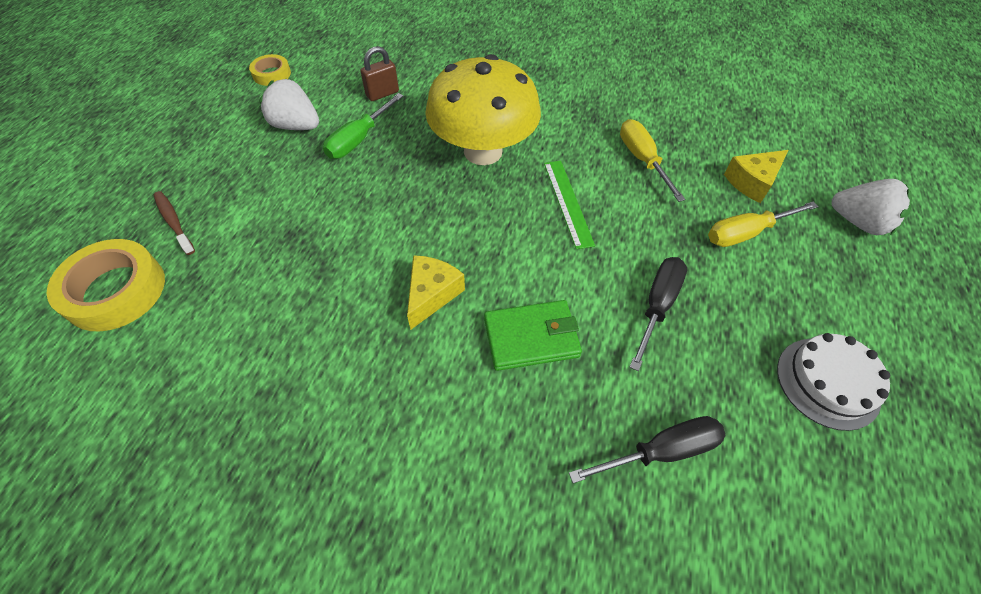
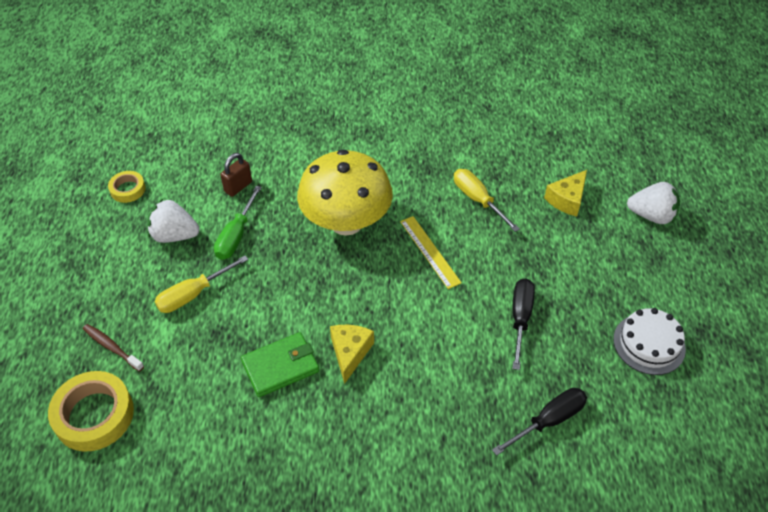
camera: 15 degrees left, 5 degrees down
green wallet [484,300,582,371] -> green wallet moved to [241,332,319,397]
green ruler [544,161,595,249] -> yellow ruler [400,216,462,289]
yellow screwdriver [708,201,818,247] -> yellow screwdriver moved to [154,256,249,313]

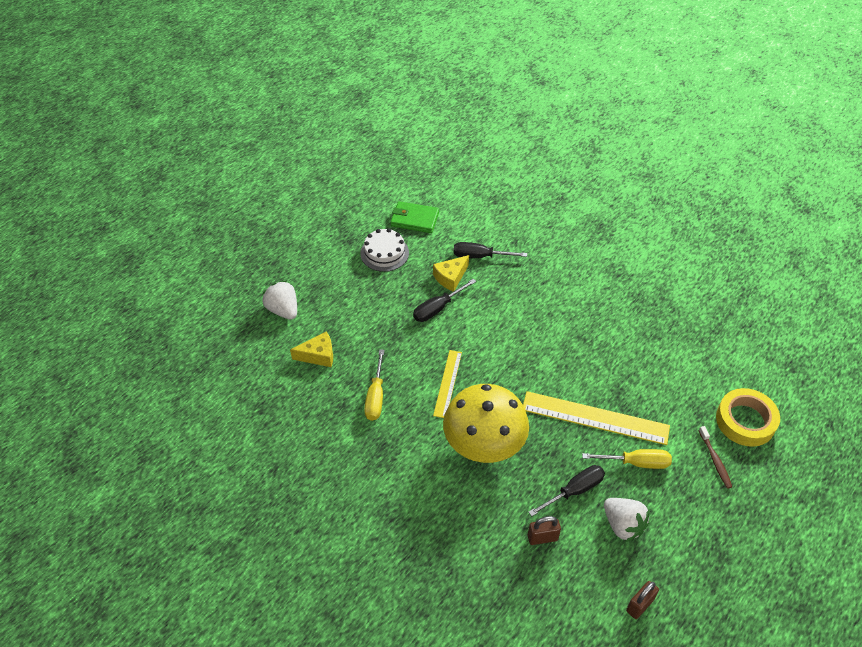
camera: 140 degrees left, 0 degrees up
yellow tape [108,171,146,203] -> brown padlock [626,581,659,619]
green screwdriver [214,186,262,260] -> black screwdriver [529,465,605,516]
green wallet [241,332,319,397] -> green wallet moved to [390,201,439,233]
yellow cheese [330,325,374,384] -> yellow cheese moved to [433,255,469,292]
none -> yellow ruler [523,391,670,445]

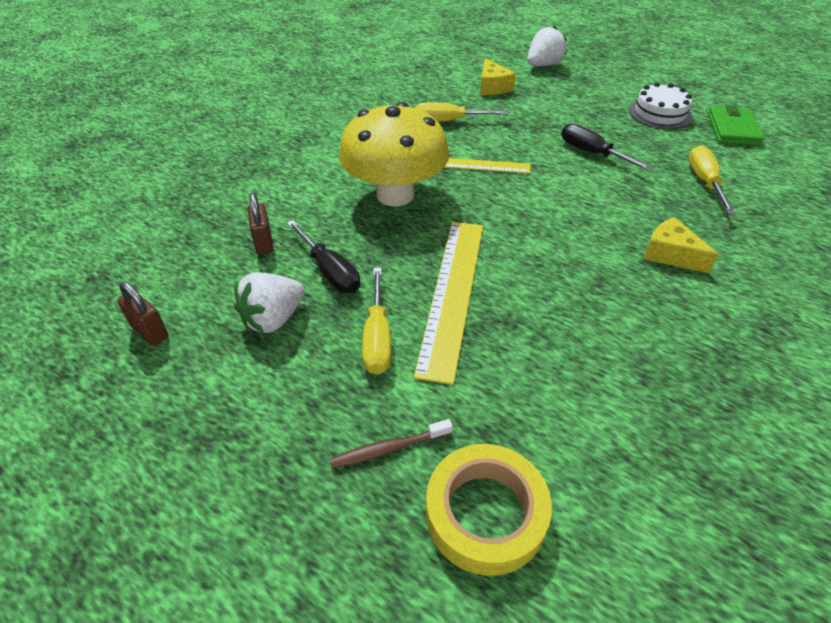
camera: 85 degrees right, 5 degrees down
yellow cheese [433,255,469,292] -> yellow cheese moved to [644,217,719,273]
black screwdriver [454,242,527,258] -> yellow screwdriver [688,145,736,214]

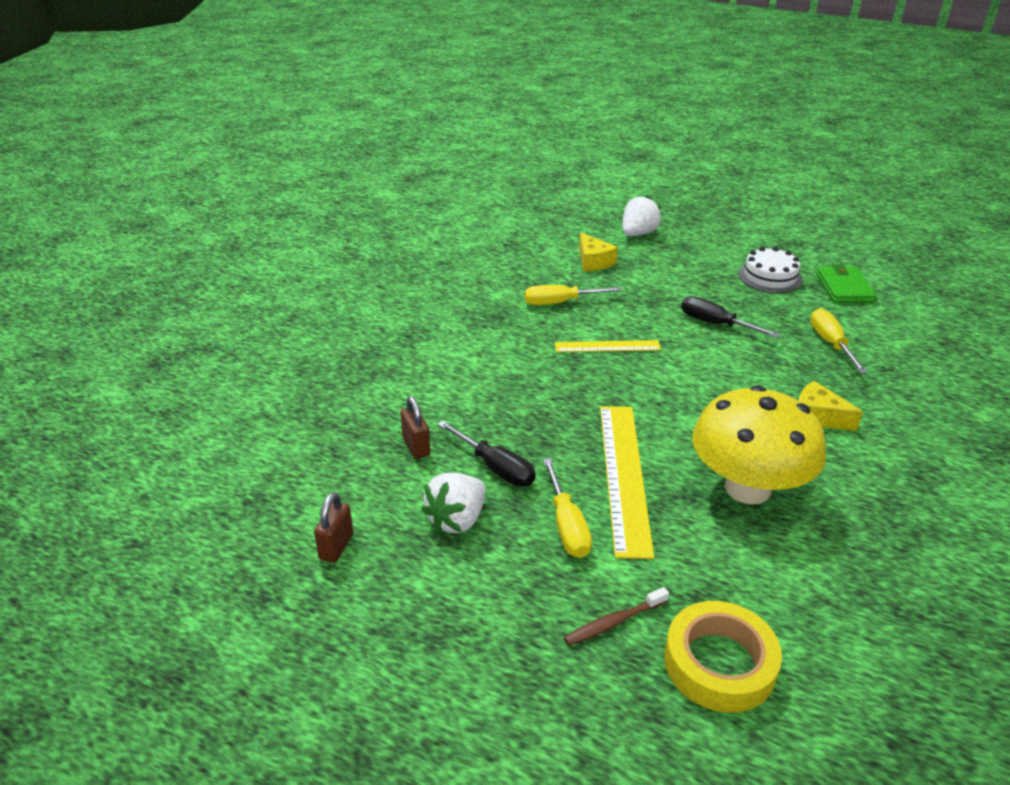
camera: 10 degrees left, 10 degrees down
brown padlock [117,281,169,346] -> brown padlock turned 75 degrees clockwise [314,492,353,563]
yellow mushroom [339,102,450,206] -> yellow mushroom moved to [692,385,826,505]

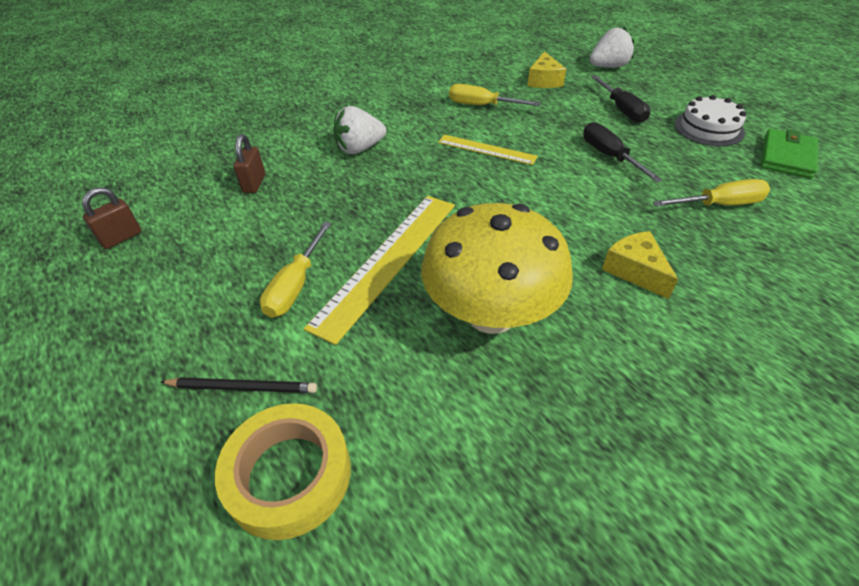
camera: 30 degrees right, 10 degrees up
white strawberry [421,473,485,533] -> white strawberry moved to [333,106,386,154]
black screwdriver [437,421,535,487] -> black screwdriver moved to [591,75,650,123]
brown toothbrush [564,587,669,645] -> black pencil [161,377,317,393]
yellow screwdriver [810,308,868,373] -> yellow screwdriver turned 60 degrees clockwise [653,179,770,207]

